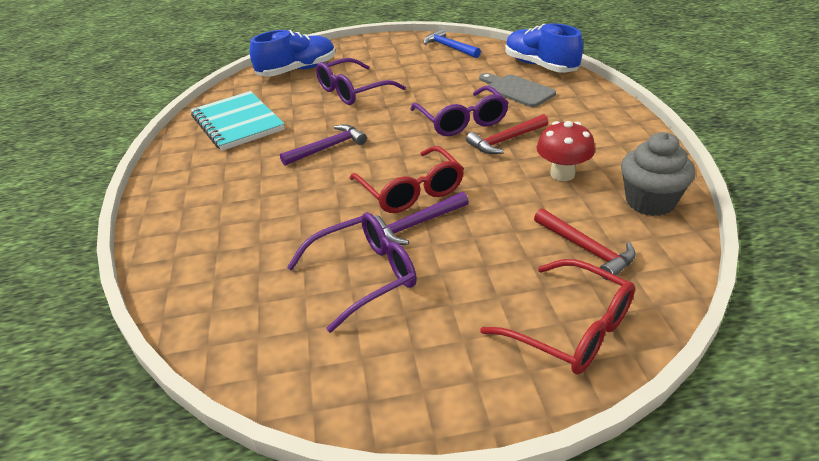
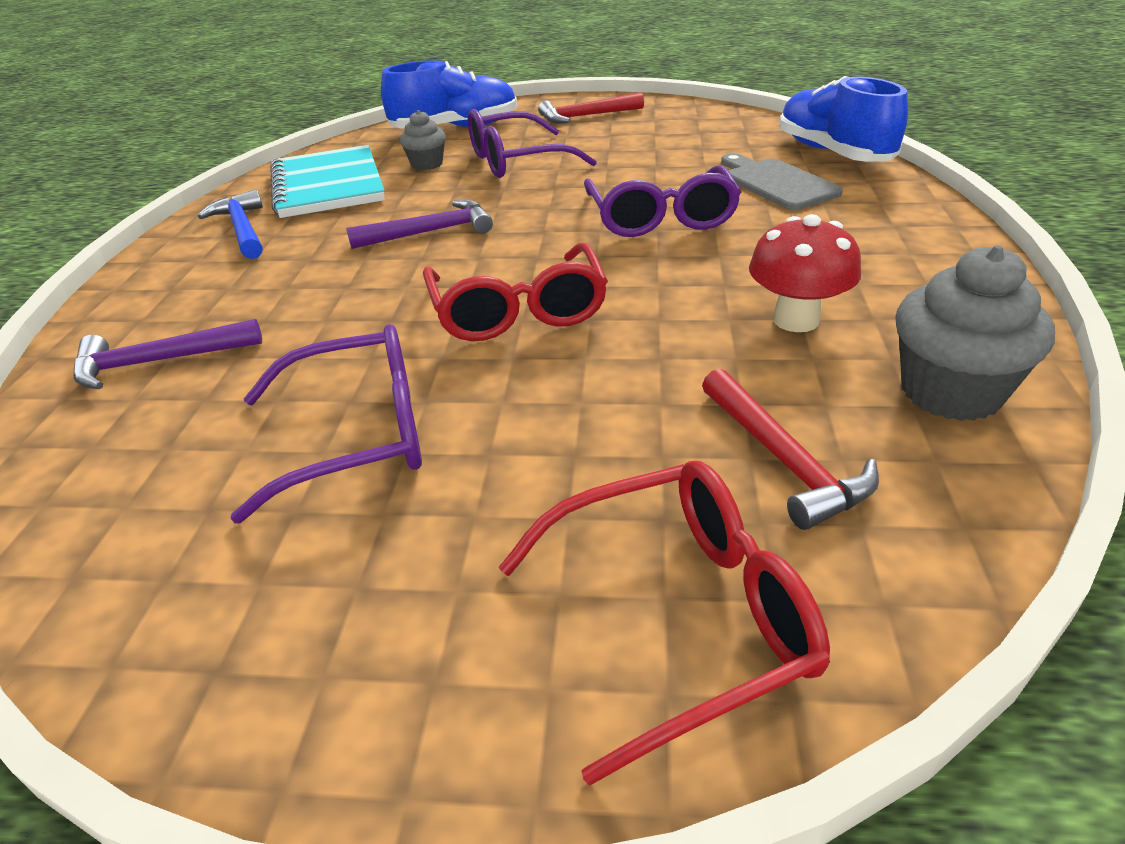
camera: 15 degrees right, 0 degrees up
purple hammer [375,192,469,245] -> purple hammer moved to [74,319,262,389]
blue hammer [424,29,481,58] -> blue hammer moved to [198,189,263,259]
red hammer [466,114,549,154] -> red hammer moved to [538,92,644,124]
red glasses [480,259,635,374] -> red glasses turned 75 degrees counterclockwise [499,461,830,786]
none -> grey cupcake [400,110,446,170]

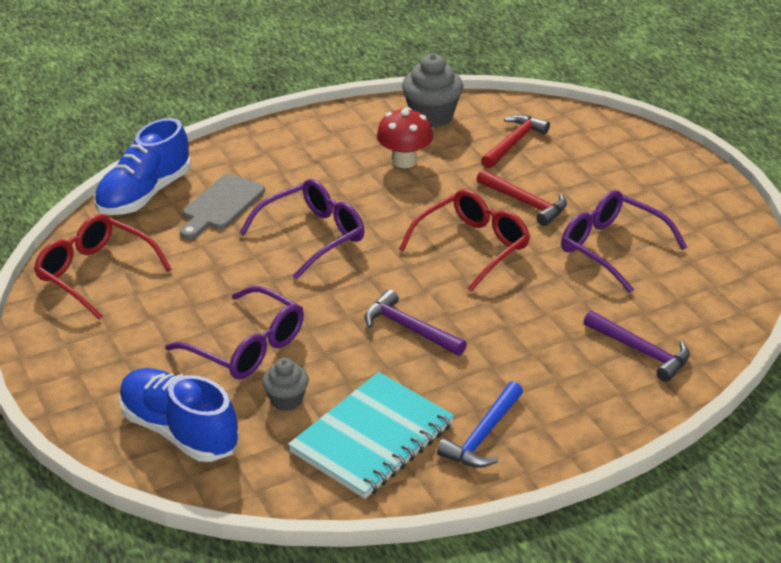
camera: 125 degrees left, 0 degrees up
red glasses [499,461,830,786] -> red glasses moved to [34,214,171,320]
red hammer [538,92,644,124] -> red hammer moved to [477,169,567,226]

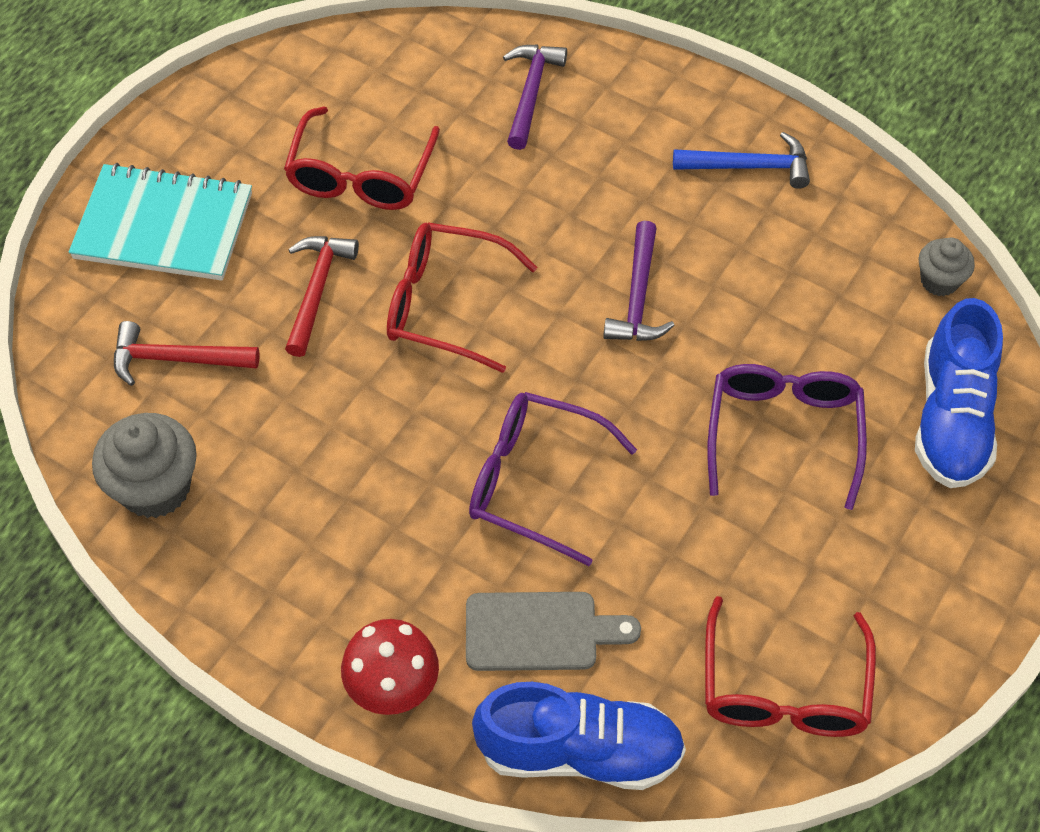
camera: 120 degrees left, 20 degrees up
grey cupcake [262,358,309,411] -> grey cupcake moved to [918,237,975,296]
turquoise notebook [288,372,454,499] -> turquoise notebook moved to [69,163,252,280]
red mushroom [377,107,433,168] -> red mushroom moved to [341,619,439,715]
purple glasses [561,190,687,293] -> red glasses [284,106,440,210]

